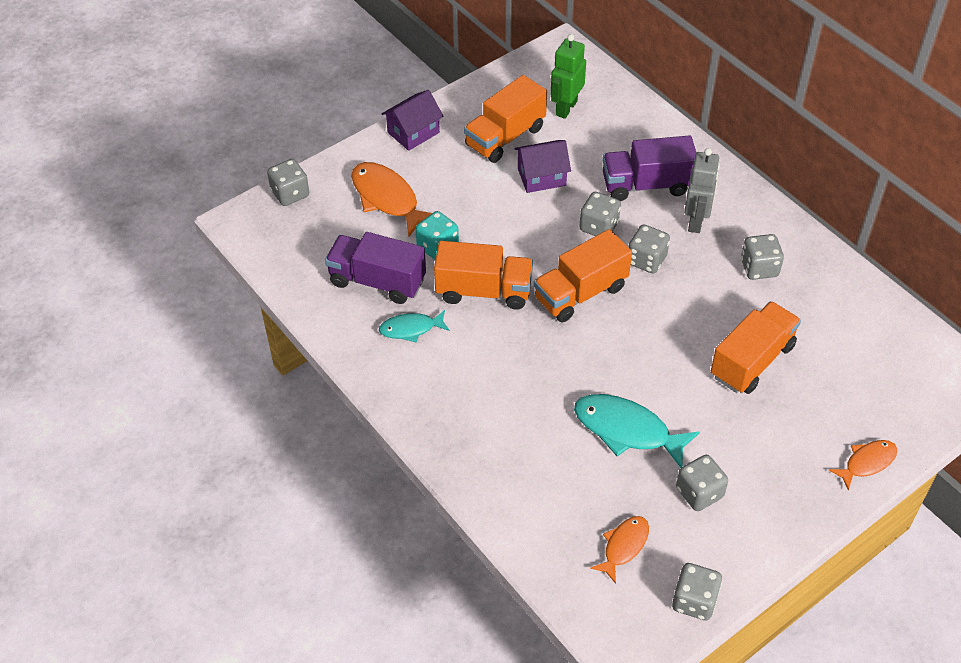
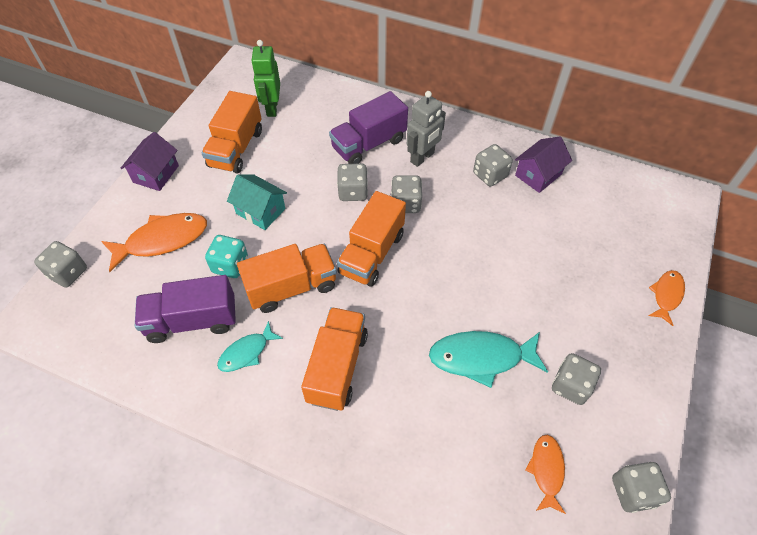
camera: 30 degrees left, 5 degrees up
orange fish [351,162,432,237] -> orange fish turned 135 degrees clockwise [101,213,207,272]
purple house [514,140,571,193] -> purple house moved to [515,136,572,193]
grey robot [684,148,720,233] -> grey robot turned 60 degrees clockwise [407,91,446,167]
orange truck [711,301,801,394] -> orange truck moved to [301,307,368,411]
none -> turquoise house [227,174,287,230]

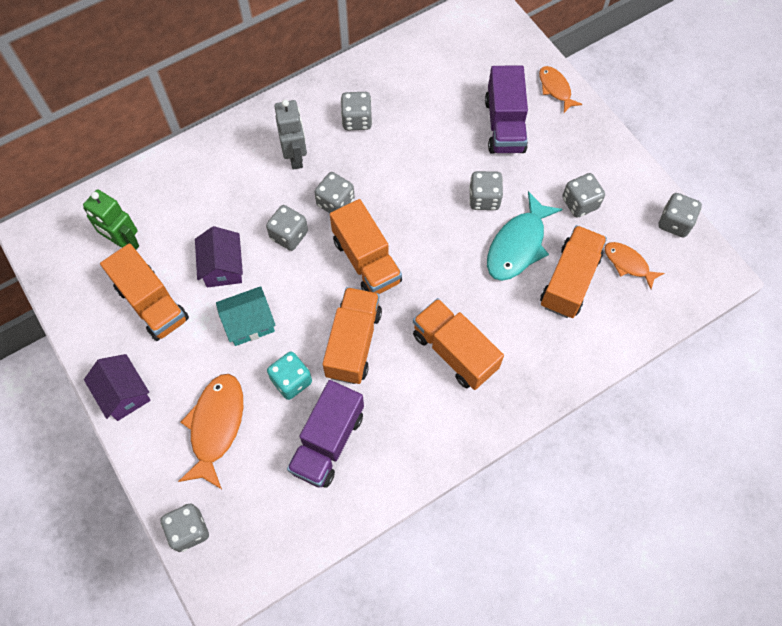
camera: 55 degrees left, 10 degrees up
turquoise fish [217,321,283,372] -> none
purple truck [329,91,408,164] -> purple truck moved to [485,65,528,154]
purple house [515,136,572,193] -> purple house moved to [195,226,243,288]
none -> grey dice [469,171,503,210]
none -> orange truck [540,225,607,318]

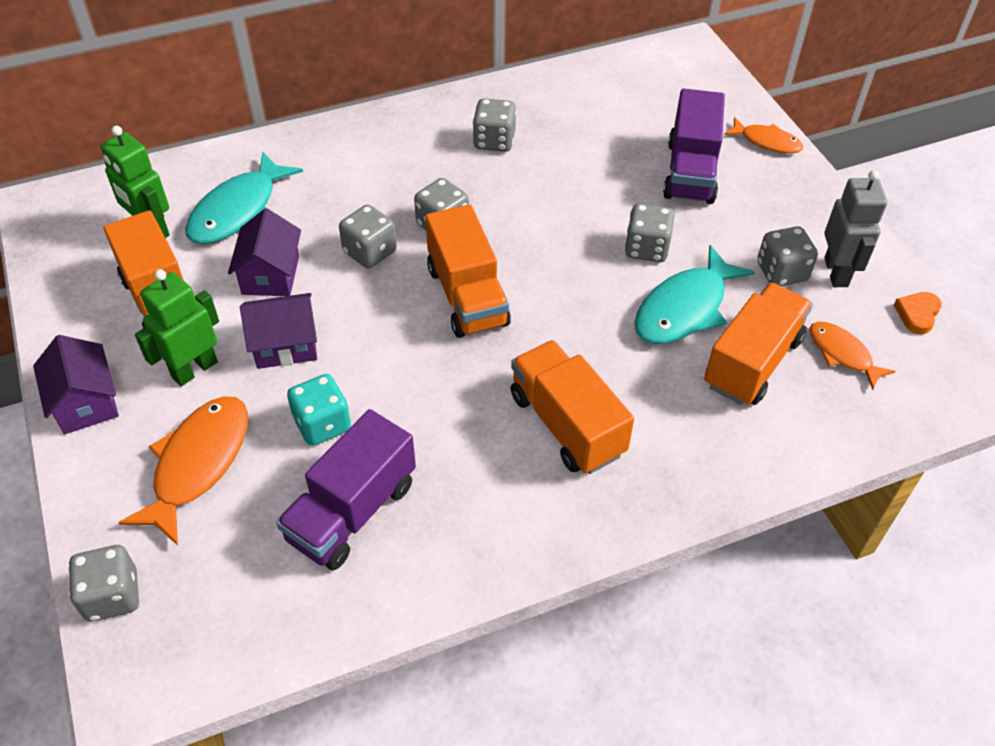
camera: 10 degrees right, 15 degrees down
turquoise house [216,286,276,346] -> purple house [240,293,317,369]
grey robot [274,99,307,170] -> grey robot moved to [824,170,887,287]
orange truck [323,287,382,384] -> none
orange fish [539,66,582,113] -> orange fish turned 135 degrees clockwise [724,117,803,154]
grey dice [658,193,702,238] -> orange heart [894,292,942,334]
none -> green robot [135,269,219,386]
none -> turquoise fish [185,151,303,244]

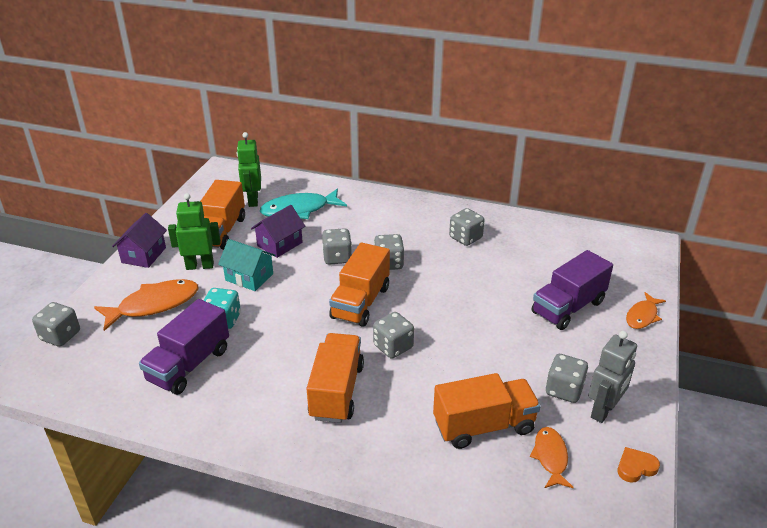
camera: 40 degrees right, 15 degrees down
purple house [240,293,317,369] -> turquoise house [218,239,276,291]
purple truck [276,409,416,570] -> purple truck turned 45 degrees counterclockwise [139,299,229,395]
grey dice [625,203,675,262] -> grey dice moved to [373,312,414,358]
turquoise fish [634,245,755,344] -> none
orange fish [724,117,803,154] -> orange fish turned 60 degrees clockwise [626,292,666,329]

